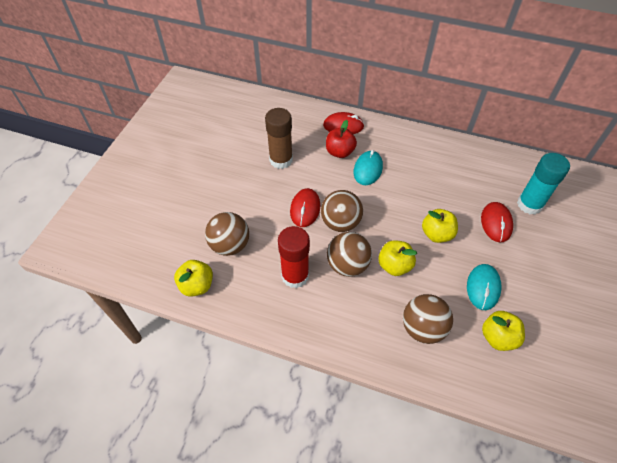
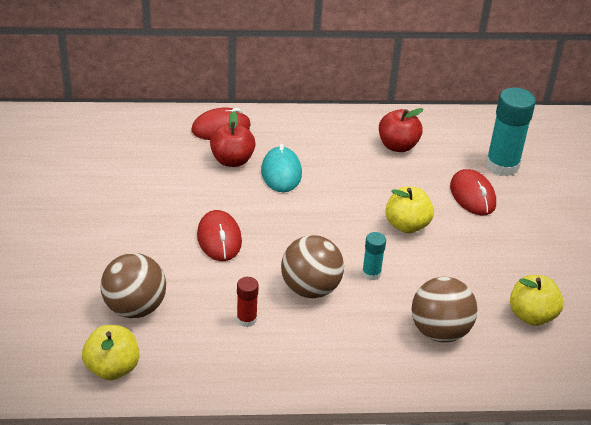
camera: 25 degrees left, 15 degrees down
brown glue stick [265,108,293,169] -> none
red glue stick [278,226,310,288] -> red glue stick [237,277,259,327], size x0.51
brown ball [321,190,363,232] -> none
yellow apple [378,240,417,276] -> turquoise glue stick [362,232,386,281]
turquoise mouse [467,264,501,310] -> none
none -> red apple [379,108,424,152]

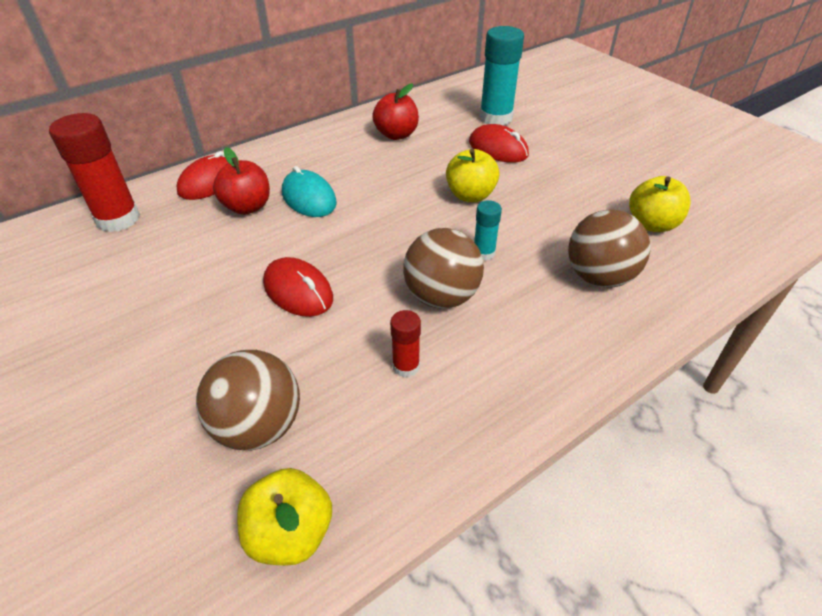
camera: 30 degrees left, 5 degrees up
none -> red glue stick [49,113,140,232]

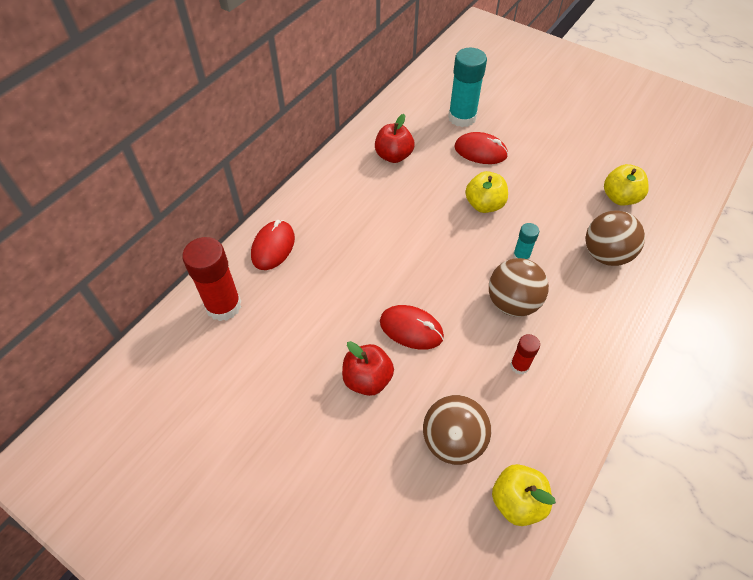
camera: 20 degrees left, 10 degrees up
red apple [213,147,270,215] -> red apple moved to [342,341,394,396]
turquoise mouse [282,166,337,217] -> none

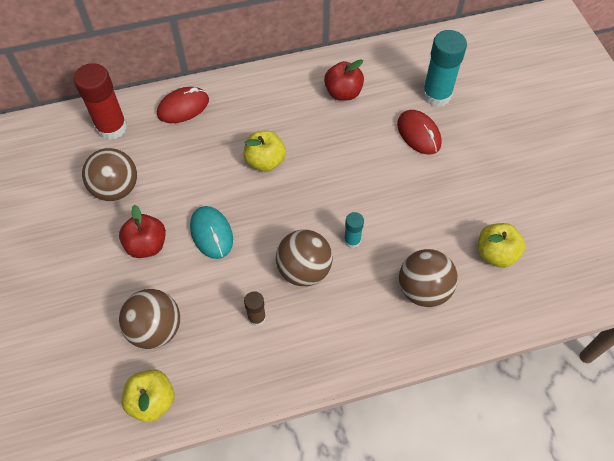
camera: 40 degrees right, 5 degrees up
red mouse [380,305,444,350] -> turquoise mouse [190,206,233,259]
yellow apple [465,171,508,213] -> yellow apple moved to [243,131,286,172]
red glue stick [510,334,540,375] -> brown glue stick [244,291,266,326]
none -> brown ball [82,148,137,201]

